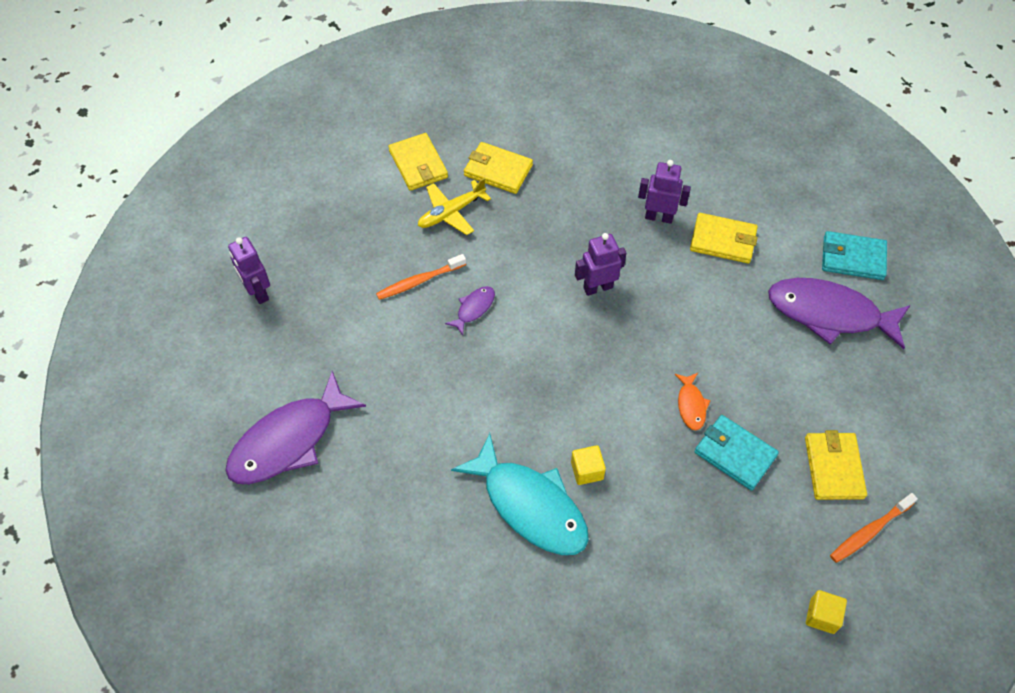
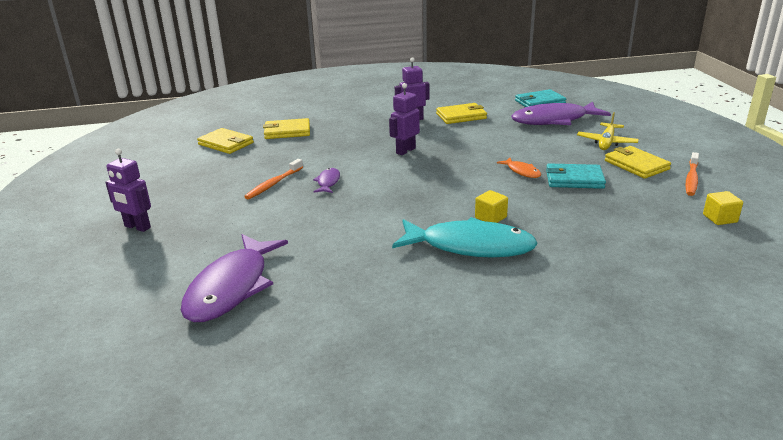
camera: 30 degrees left, 30 degrees down
yellow plane [418,178,491,235] -> yellow plane moved to [577,112,639,150]

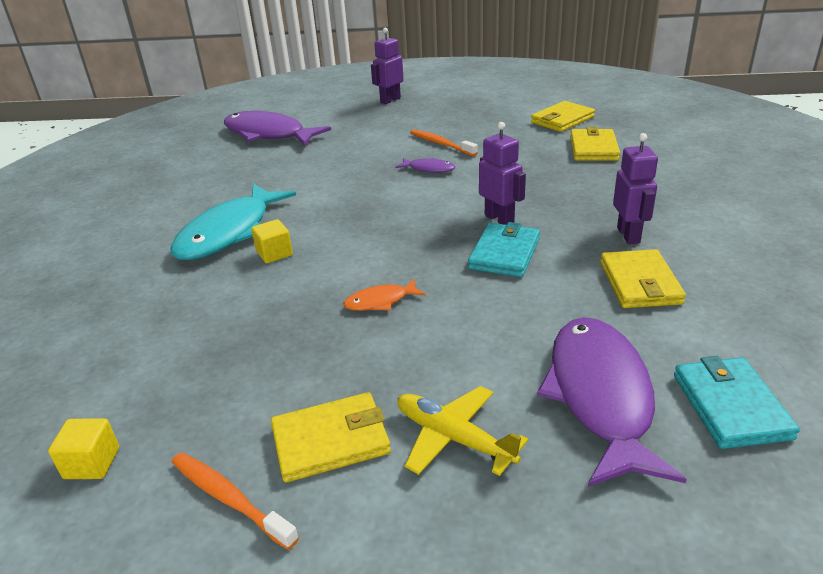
camera: 105 degrees right, 5 degrees up
turquoise wallet [546,163,606,189] -> turquoise wallet moved to [468,222,540,277]

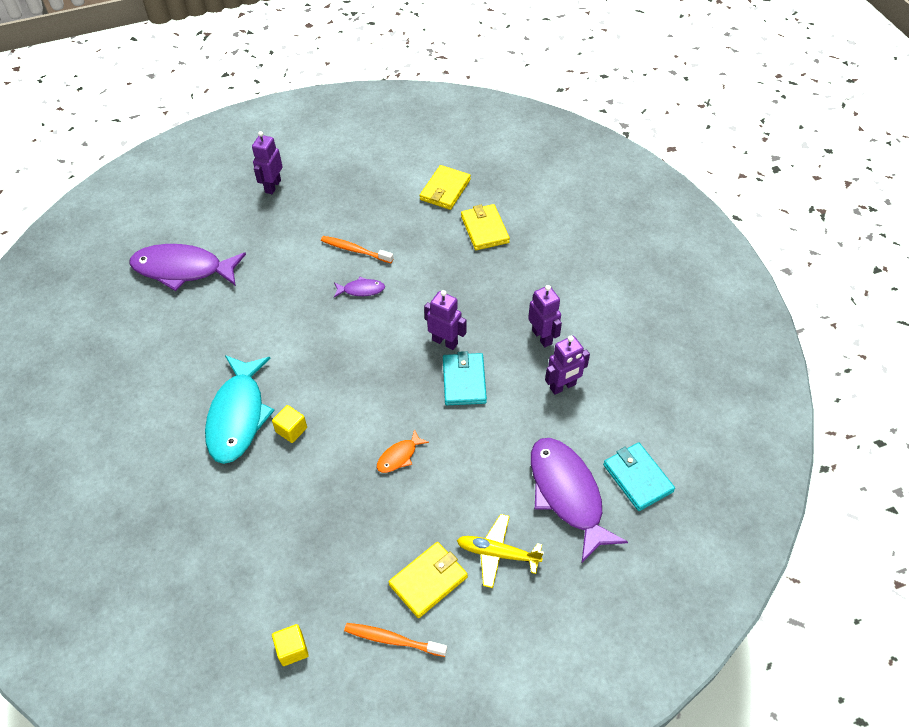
camera: 25 degrees left, 20 degrees up
yellow wallet [600,249,686,308] -> purple robot [545,336,590,395]

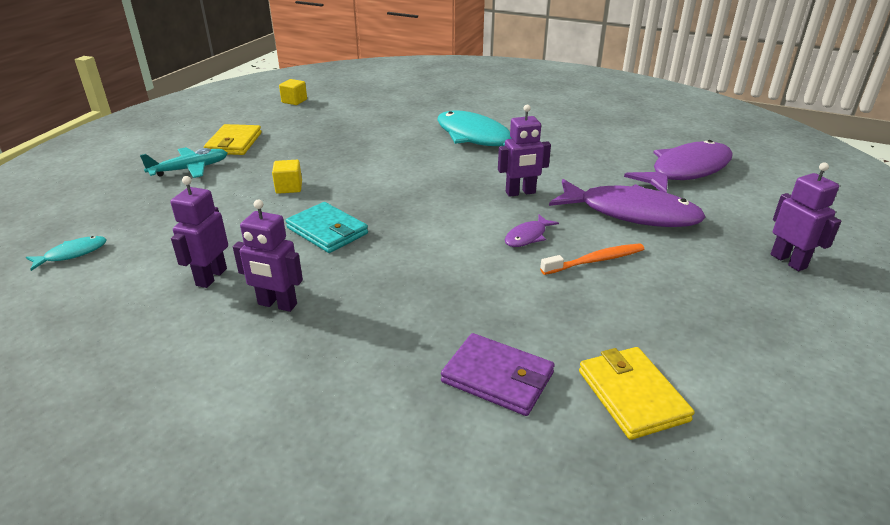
camera: 135 degrees right, 20 degrees down
yellow cube [272,405,307,443] -> yellow cube moved to [272,160,302,194]
orange toothbrush [344,623,447,657] -> none
orange fish [377,429,429,473] -> none
purple robot [424,290,466,350] -> purple robot moved to [498,105,551,197]
yellow plane [457,514,544,588] -> turquoise plane [140,147,227,178]
yellow wallet [461,204,510,250] -> purple wallet [441,333,555,416]
purple fish [531,438,628,562] -> purple fish moved to [549,179,706,227]
turquoise wallet [603,442,675,511] -> turquoise fish [26,236,107,271]

